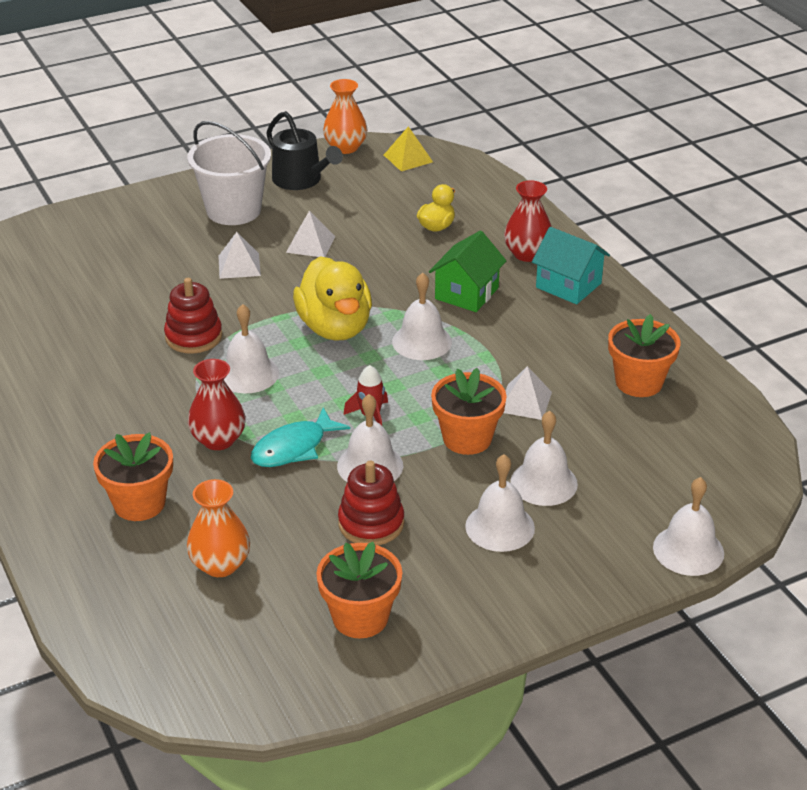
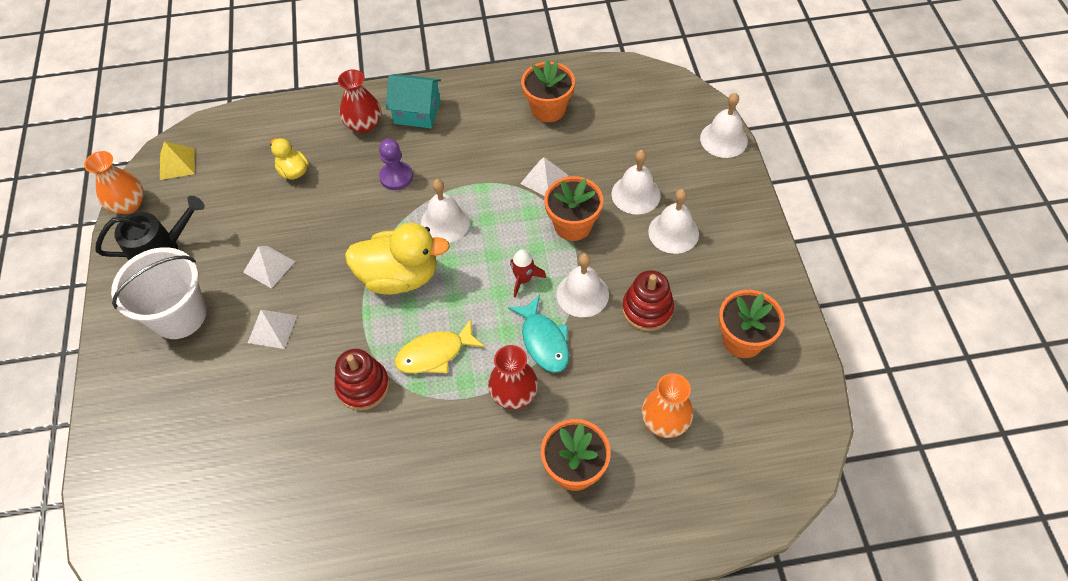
camera: 70 degrees left, 20 degrees up
white bell [224,304,279,393] -> yellow fish [395,319,485,374]
green house [429,231,506,312] -> purple pawn [379,139,413,190]
turquoise house [532,227,610,304] -> turquoise house turned 45 degrees clockwise [386,74,441,129]

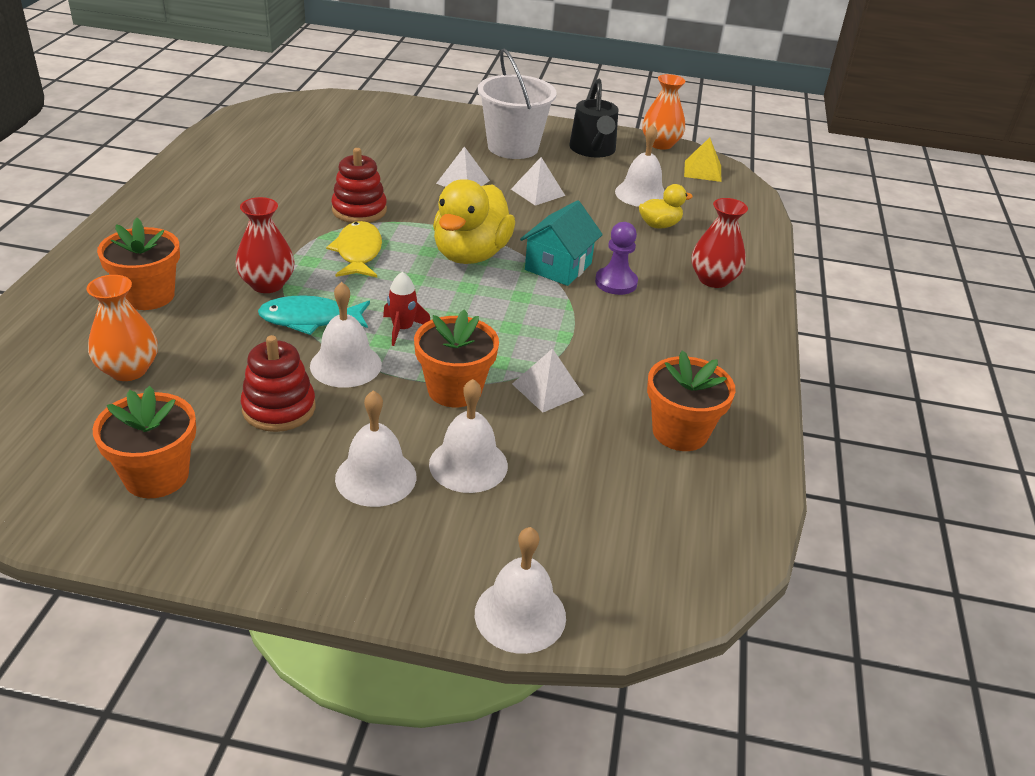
camera: 105 degrees right, 20 degrees down
turquoise house [386,74,441,129] -> turquoise house moved to [520,200,603,286]
white bell [421,179,470,243] -> white bell moved to [615,125,665,207]

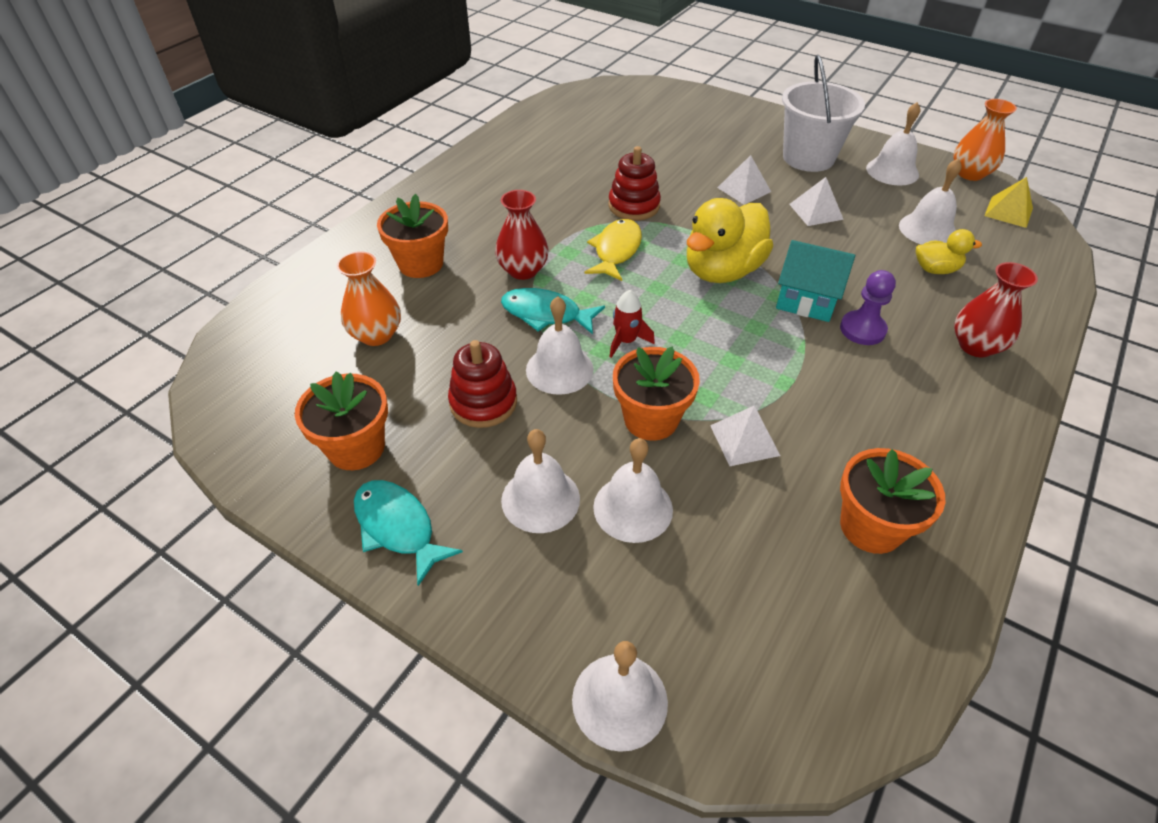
camera: 25 degrees right, 10 degrees up
turquoise house [520,200,603,286] -> turquoise house turned 60 degrees clockwise [776,240,855,322]
black watering can [569,79,618,157] -> white bell [866,102,920,185]
none -> turquoise fish [354,480,463,586]

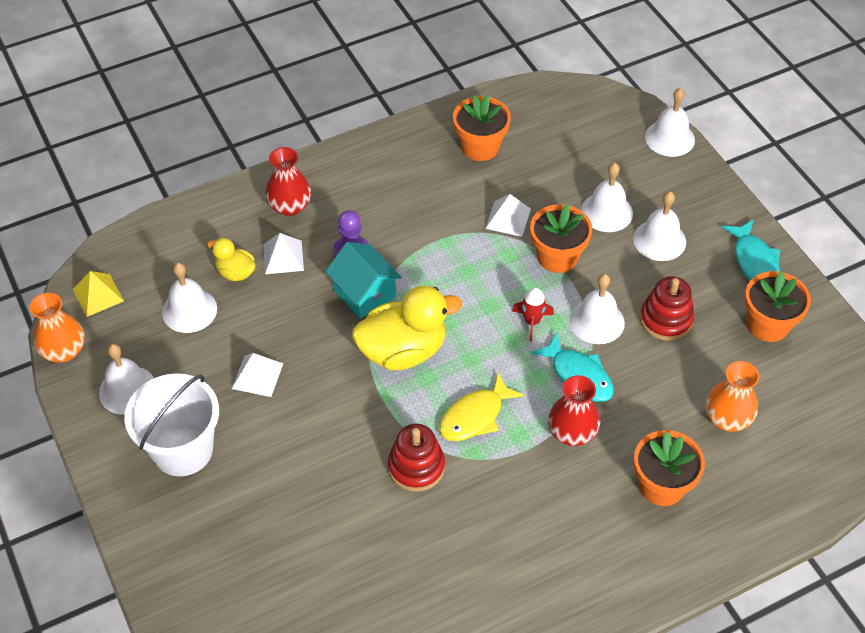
camera: 150 degrees left, 5 degrees up
white pyramid [717,155,771,205] -> white pyramid moved to [263,233,304,274]

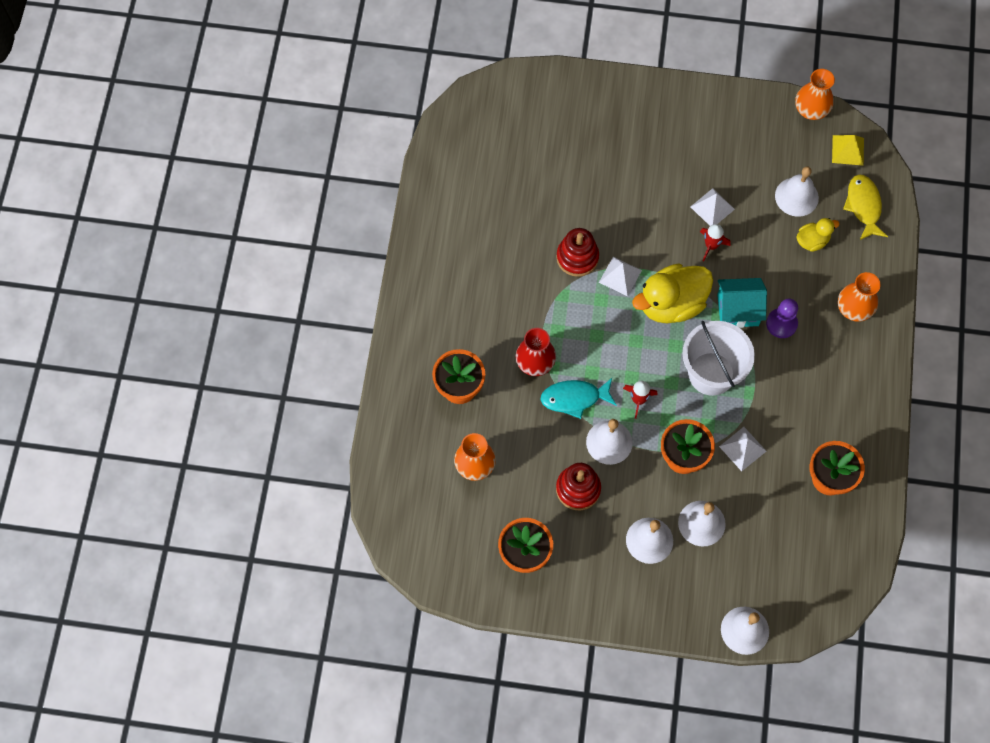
camera: 125 degrees right, 15 degrees up
white bell [99,344,154,415] -> none
white bucket [124,373,219,476] -> white bucket moved to [683,321,755,396]
white pyramid [263,233,304,274] -> white pyramid moved to [599,257,642,296]
red vase [265,147,311,216] -> orange vase [838,272,880,322]
yellow duck [352,286,462,370] -> yellow duck turned 45 degrees clockwise [632,263,713,323]
yellow fish [439,372,524,441] -> yellow fish moved to [843,174,888,241]
turquoise fish [721,219,780,280] -> none
none -> red rocket [700,224,731,261]

